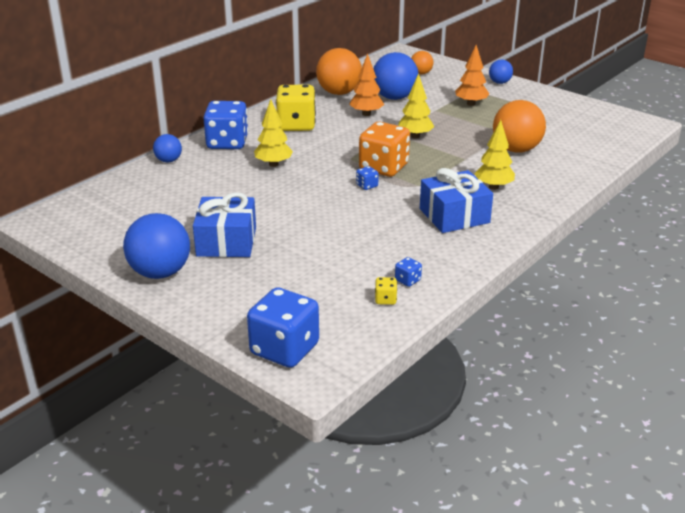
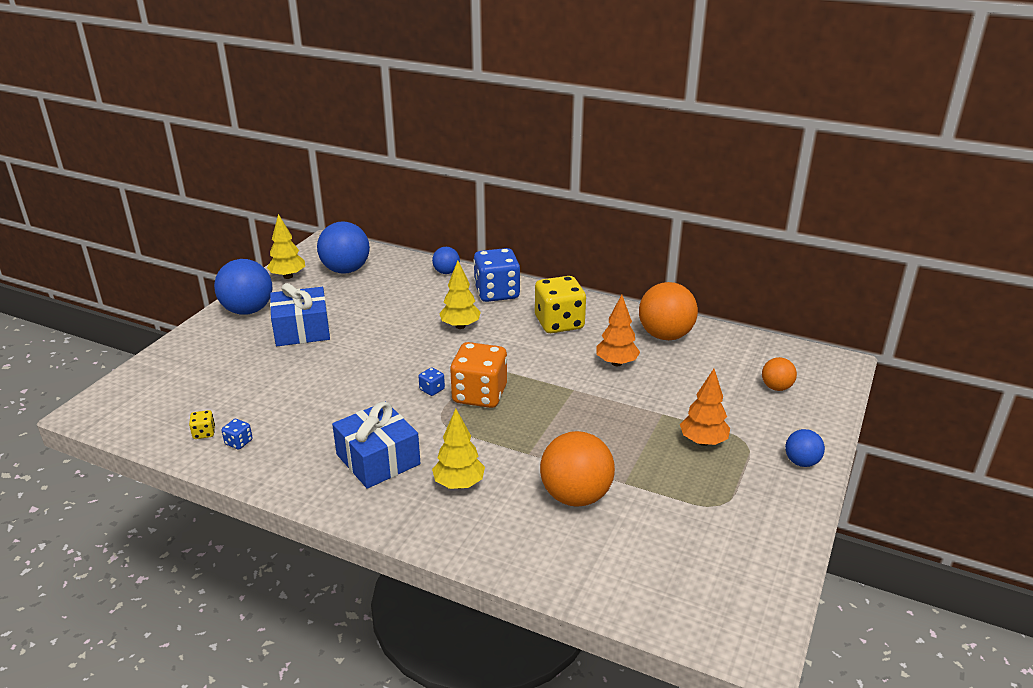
camera: 75 degrees right, 0 degrees up
blue dice [247,287,319,368] -> none
blue ball [373,52,418,100] -> blue ball moved to [317,221,370,274]
yellow tree [398,73,434,138] -> yellow tree moved to [267,214,305,279]

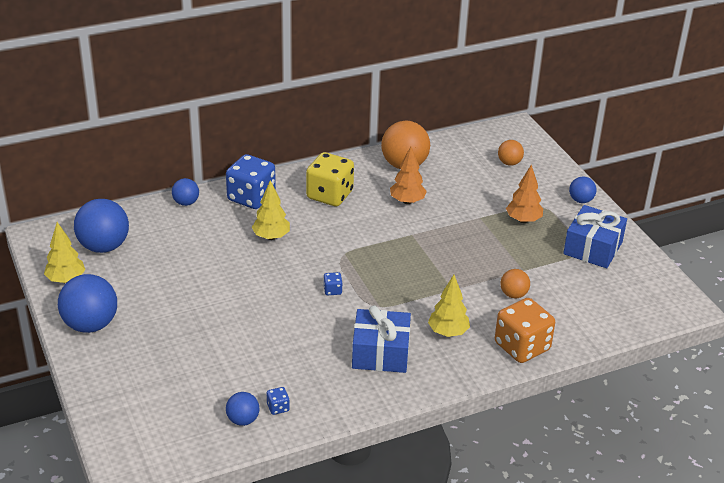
camera: 50 degrees left, 5 degrees up
yellow dice [189,410,215,439] -> blue ball [226,392,259,426]
blue gift [270,283,330,346] -> blue gift moved to [563,205,627,268]
orange dice [450,342,507,408] -> orange dice moved to [495,298,555,363]
orange ball [540,431,615,507] -> orange ball [500,269,530,298], size x0.53

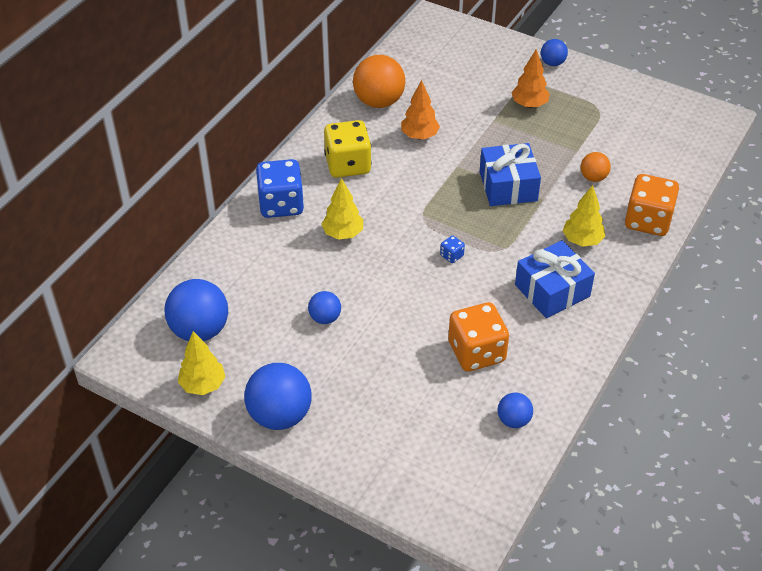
camera: 35 degrees left, 10 degrees up
blue ball [172,178,199,206] -> blue ball moved to [308,291,341,324]
blue dice [267,387,290,415] -> none
orange ball [498,140,524,166] -> none
blue gift [563,205,627,268] -> blue gift moved to [480,143,541,206]
none -> orange dice [448,302,509,372]

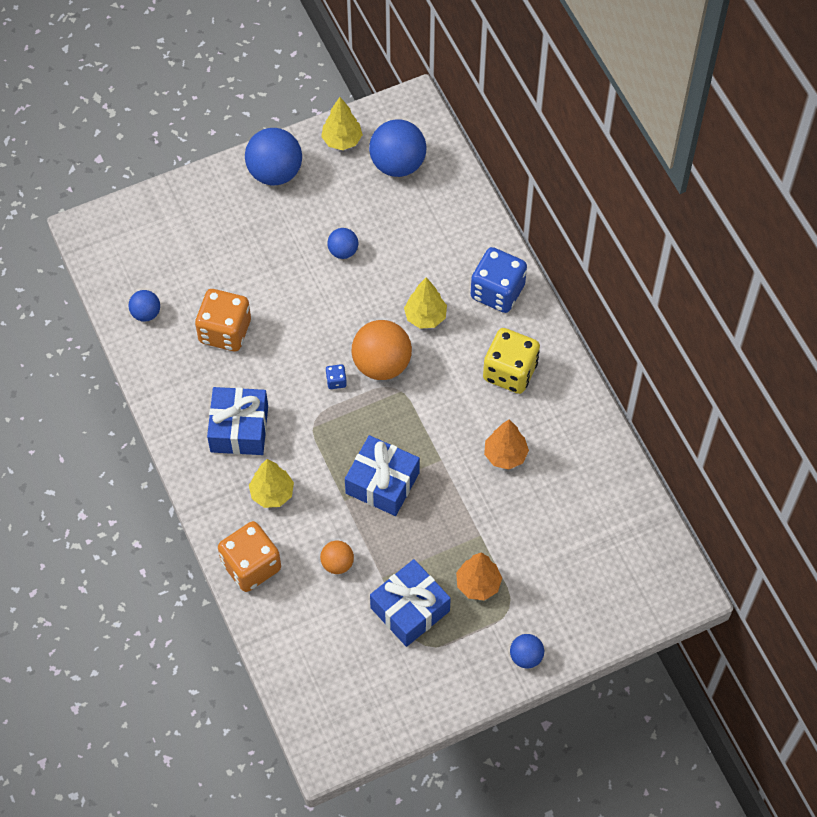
camera: 125 degrees right, 15 degrees up
orange ball [353,55,405,108] -> orange ball moved to [352,320,412,380]
none -> blue gift [370,559,451,647]

